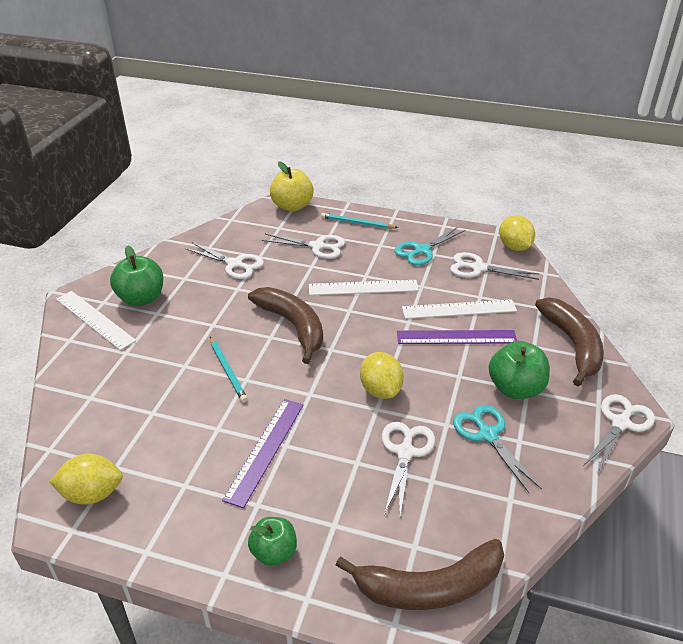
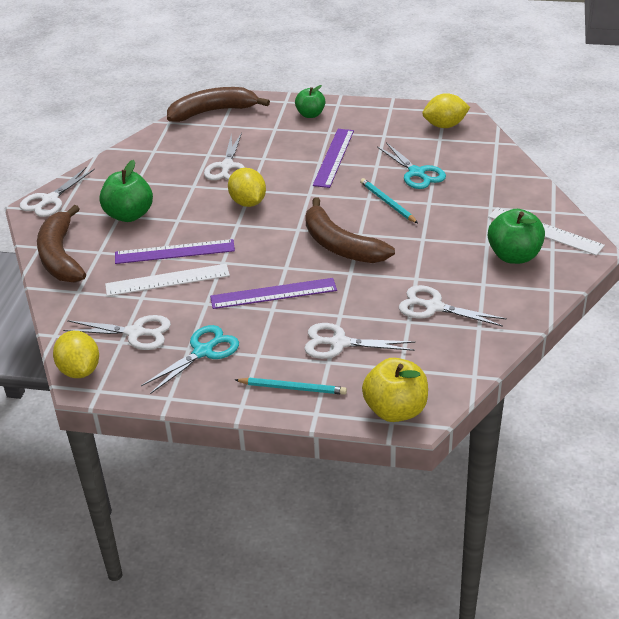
camera: 175 degrees right, 0 degrees up
white ruler [309,280,419,295] -> purple ruler [210,278,337,309]
turquoise scissors [453,405,542,493] -> turquoise scissors moved to [377,142,446,189]

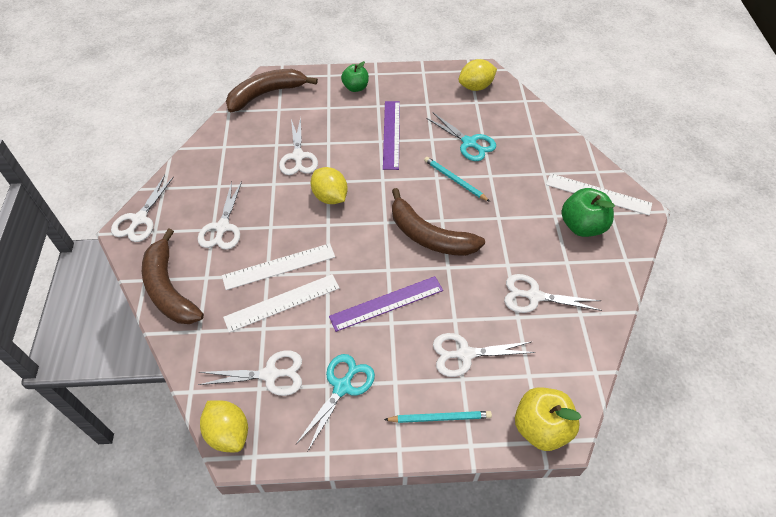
camera: 15 degrees left, 15 degrees up
green apple [99,160,153,222] -> white scissors [198,181,242,250]
purple ruler [115,239,235,264] -> white ruler [222,243,335,290]

